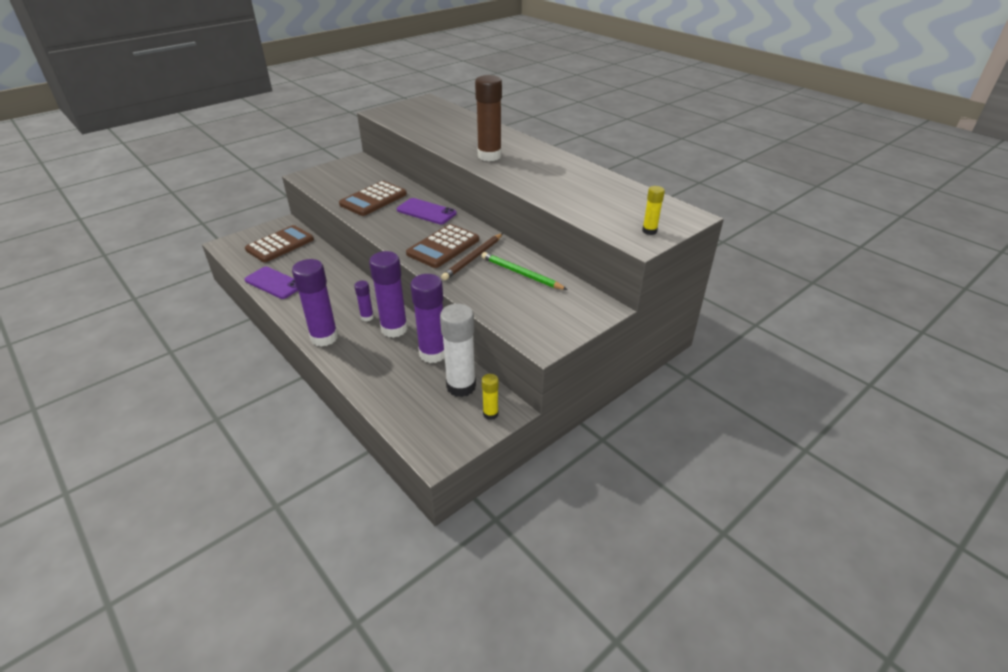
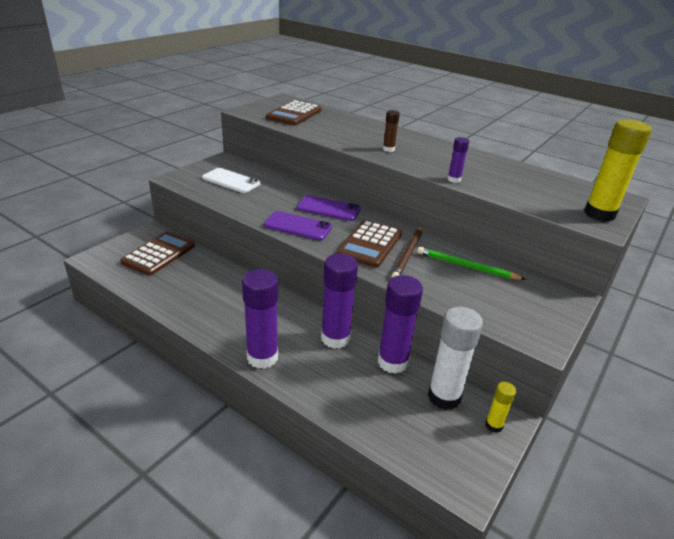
camera: 15 degrees left, 5 degrees down
purple phone [245,267,298,299] -> purple phone moved to [264,211,332,241]
brown calculator [339,181,407,216] -> brown calculator moved to [266,100,322,126]
purple glue stick [354,281,374,321] -> purple glue stick moved to [447,137,469,183]
brown glue stick [475,75,502,161] -> brown glue stick [383,110,400,152], size x0.50
yellow glue stick [642,186,665,235] -> yellow glue stick [584,119,652,222], size x2.00
none -> white phone [202,168,260,193]

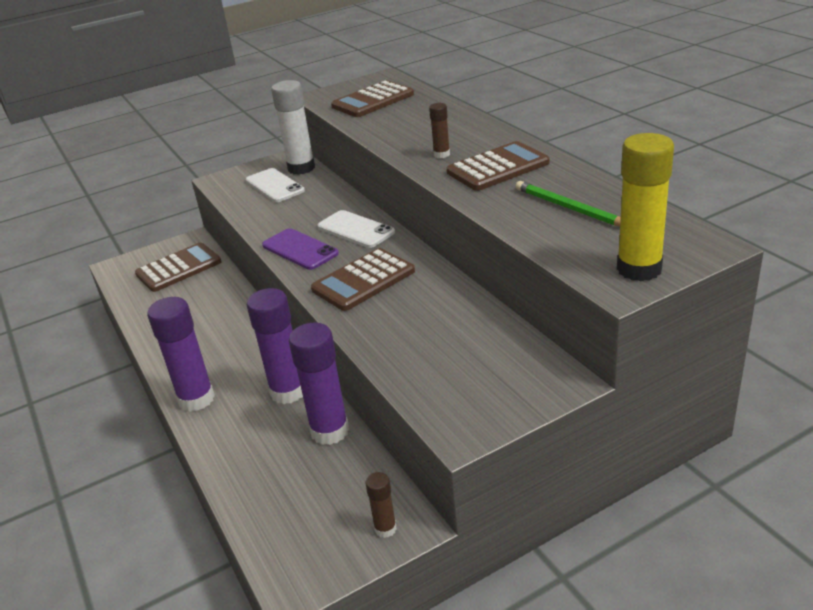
camera: 30 degrees right, 0 degrees up
purple phone [297,195,361,221] -> white phone [317,210,395,248]
brown pencil [391,226,422,278] -> none
green pencil [417,247,526,280] -> green pencil moved to [515,181,621,227]
white glue stick [428,307,483,410] -> white glue stick moved to [271,80,315,175]
purple glue stick [447,137,469,183] -> none
yellow glue stick [485,382,516,433] -> brown glue stick [366,472,397,538]
none -> brown calculator [447,141,549,191]

